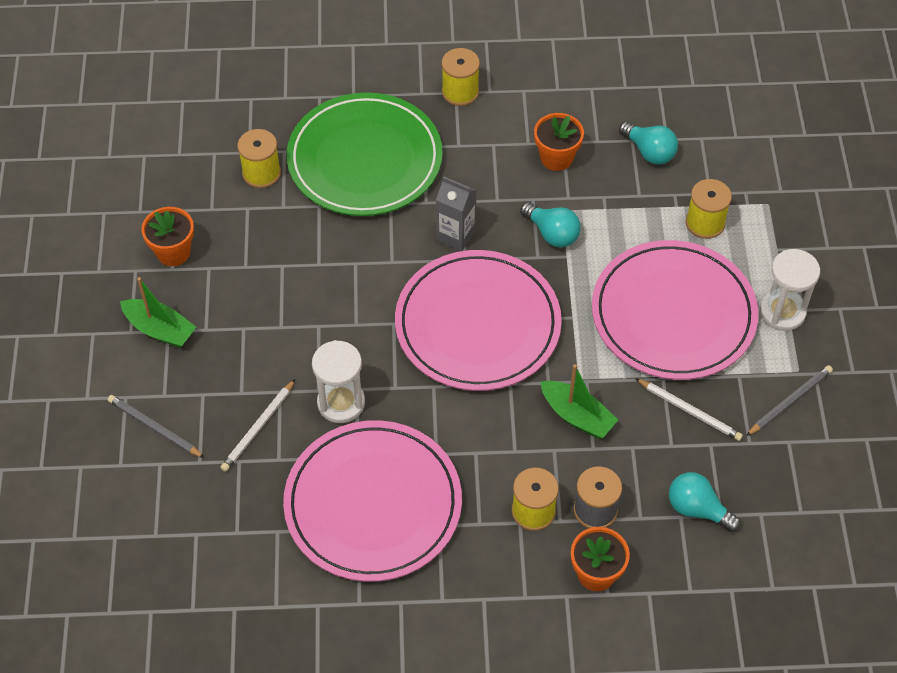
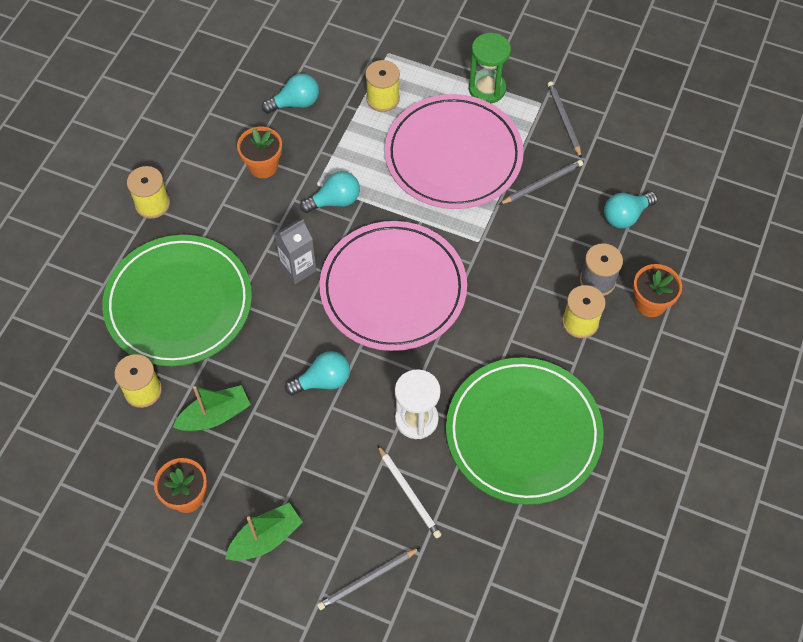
camera: 65 degrees left, 5 degrees up
pink plate [283,420,462,582] -> green plate [446,357,604,505]
green boat [540,364,618,439] -> green boat moved to [173,385,251,432]
white pencil [635,378,743,441] -> grey pencil [499,160,583,205]
white hourglass [760,249,820,331] -> green hourglass [469,33,511,103]
none -> turquoise light bulb [285,351,350,396]

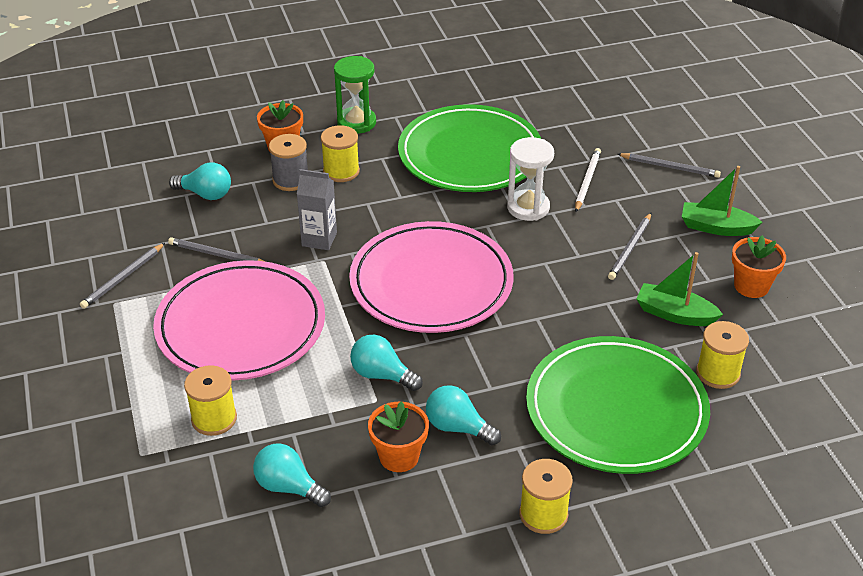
camera: 130 degrees left, 20 degrees down
grey carton [274,219,316,284] -> grey carton moved to [297,169,337,250]
turquoise light bulb [285,351,350,396] -> turquoise light bulb moved to [426,385,501,445]
green hourglass [469,33,511,103] -> green hourglass moved to [334,56,376,134]
none -> grey pencil [608,213,651,280]

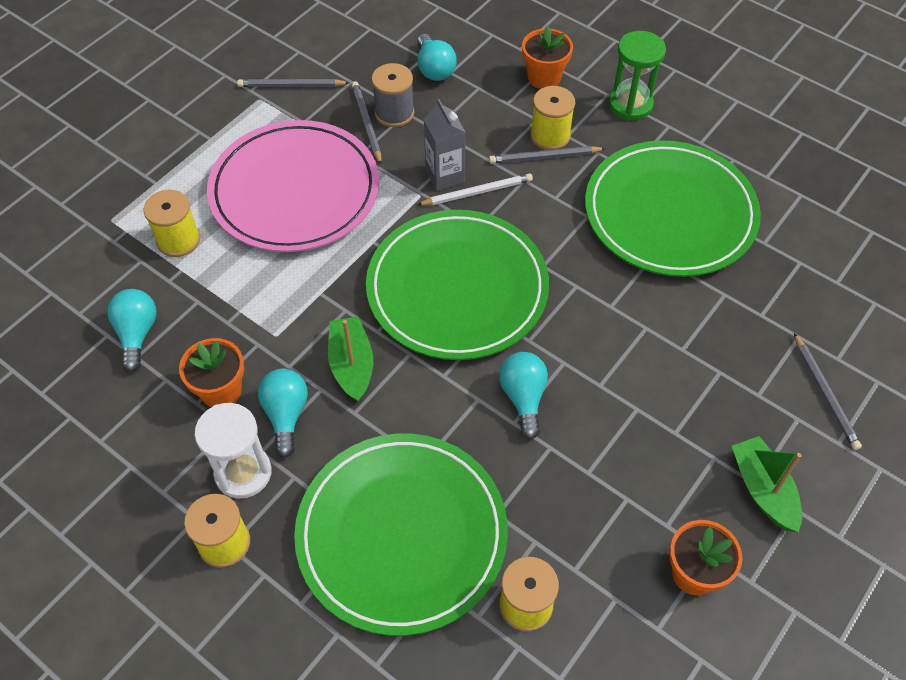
camera: 55 degrees right, 15 degrees up
grey spool [269,134,308,191] -> grey spool moved to [371,63,414,127]
pink plate [349,221,513,333] -> green plate [366,210,549,360]
turquoise light bulb [350,335,423,391] -> turquoise light bulb moved to [499,352,548,440]
white hourglass [507,137,554,221] -> white hourglass moved to [194,403,272,499]
white pencil [575,148,601,212] -> white pencil moved to [417,173,533,205]
grey pencil [608,213,651,280] -> grey pencil moved to [489,146,606,164]
green boat [636,252,723,326] -> green boat moved to [328,316,373,402]

